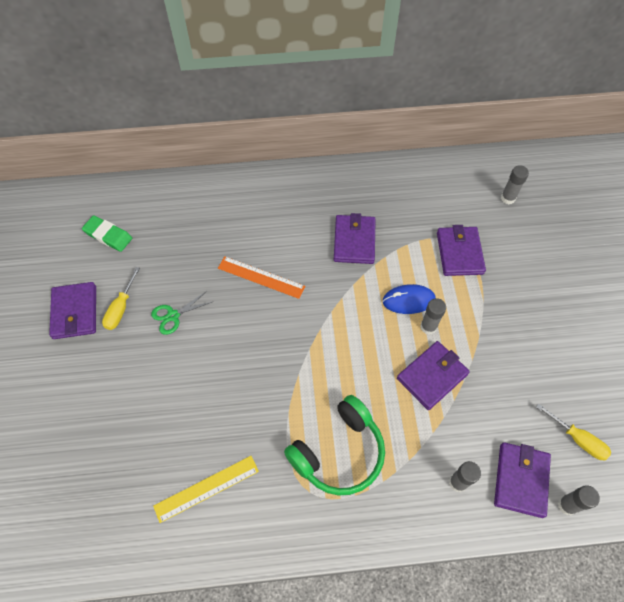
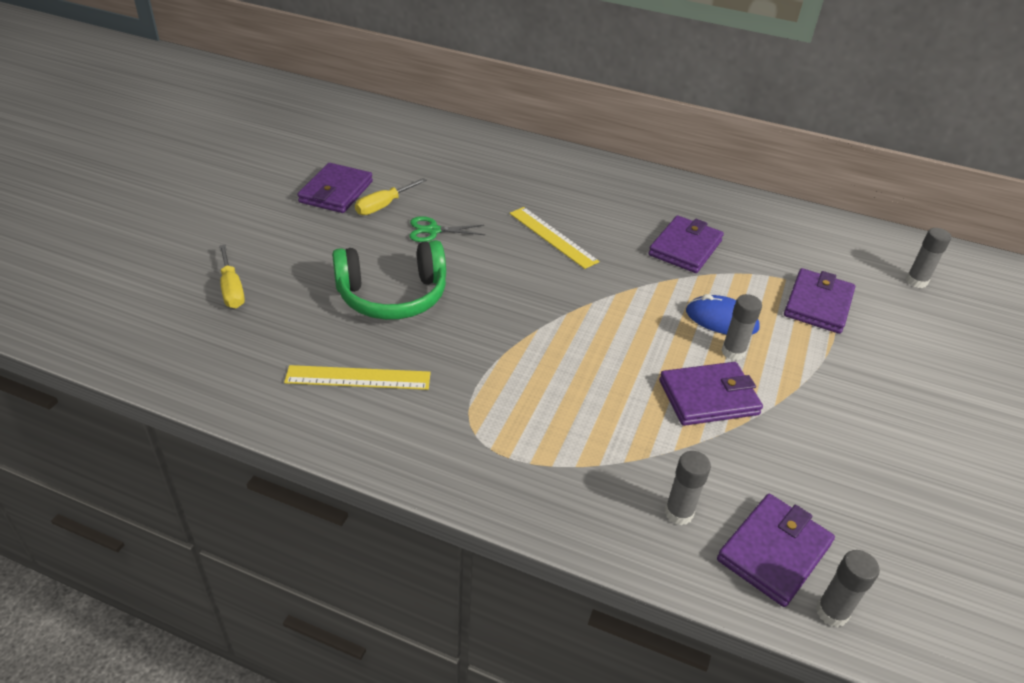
camera: 25 degrees right, 20 degrees down
green eraser [82,215,132,252] -> none
orange ruler [218,256,305,299] -> yellow ruler [509,207,600,269]
green headphones [284,395,385,496] -> green headphones moved to [332,240,446,320]
yellow screwdriver [536,403,611,460] -> yellow screwdriver moved to [219,245,245,308]

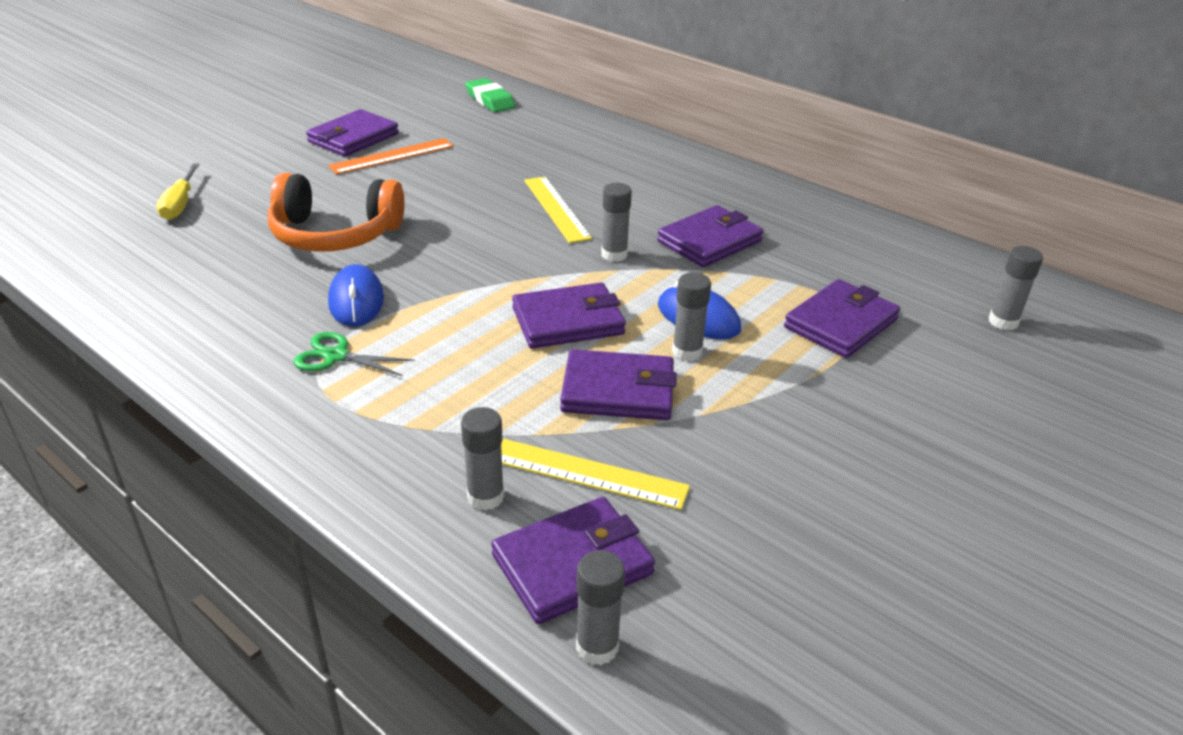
camera: 20 degrees right, 5 degrees down
yellow ruler [284,365,431,390] -> yellow ruler moved to [501,439,690,510]
green headphones [332,240,446,320] -> orange headphones [267,173,405,251]
yellow screwdriver [355,178,427,215] -> orange ruler [328,138,454,175]
green scissors [410,216,485,242] -> green scissors moved to [293,332,415,376]
none -> blue mouse [328,264,384,327]
none -> green eraser [465,78,516,112]
none -> purple wallet [512,282,626,349]
none -> grey glue stick [601,183,632,262]

